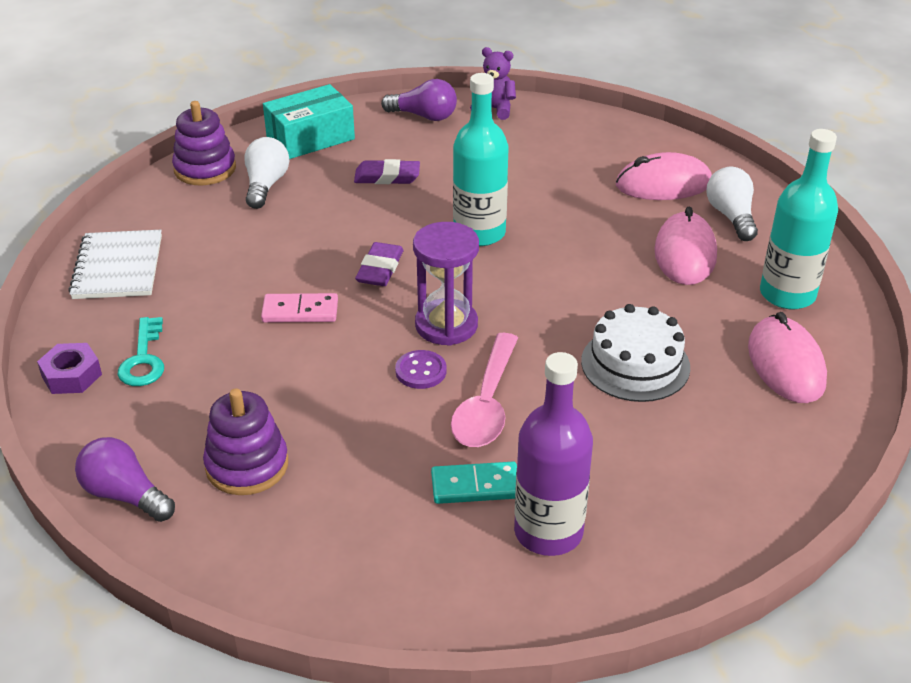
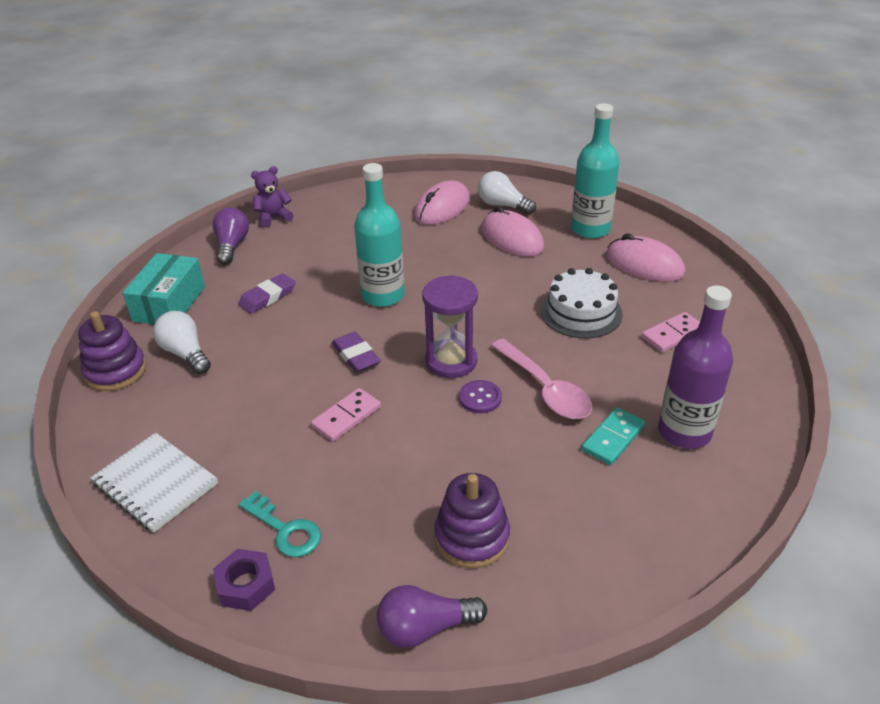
camera: 45 degrees left, 0 degrees up
purple light bulb [381,79,457,121] -> purple light bulb turned 60 degrees counterclockwise [212,207,249,265]
none -> pink domino [642,312,700,352]

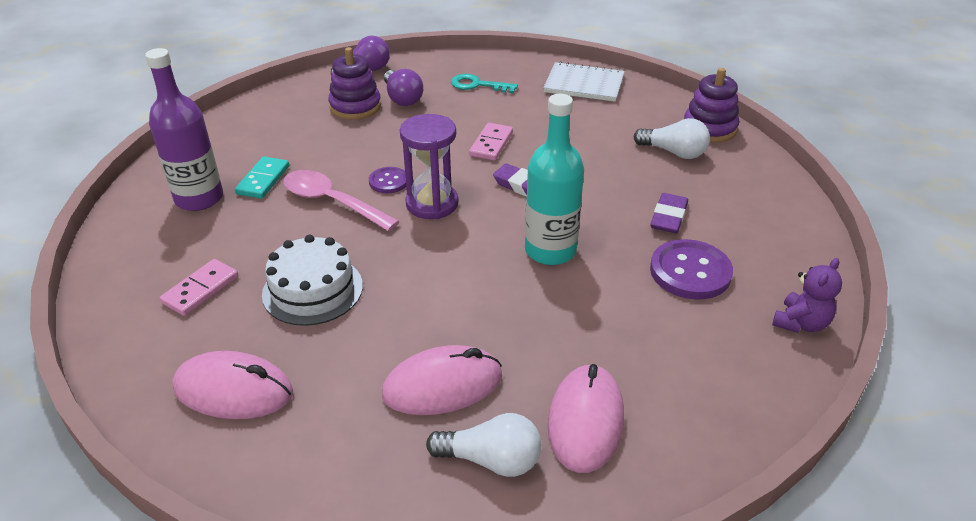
camera: 155 degrees right, 0 degrees up
turquoise box [122,253,205,325] -> none
purple light bulb [212,207,249,265] -> purple light bulb moved to [384,69,423,106]
purple nut [213,549,275,611] -> none
pink mouse [481,206,544,257] -> pink mouse turned 45 degrees counterclockwise [382,345,502,415]
turquoise bottle [571,103,619,239] -> none
none -> purple button [650,239,733,300]

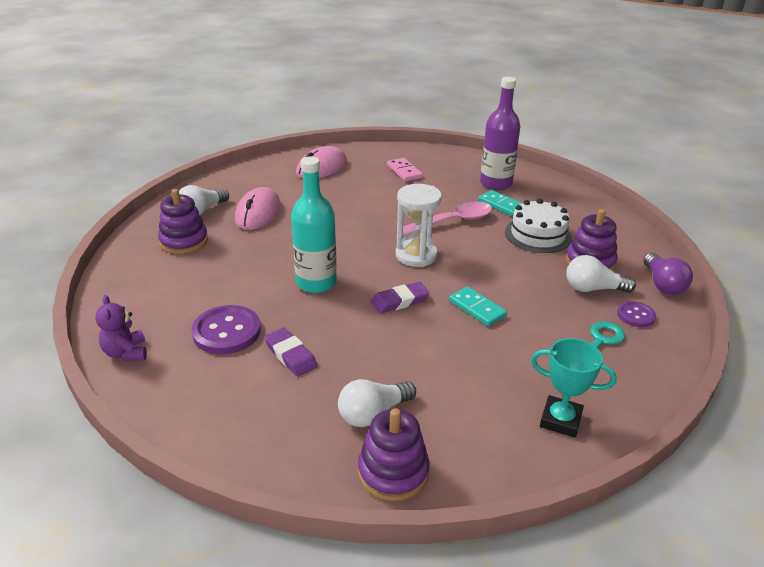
camera: 120 degrees right, 5 degrees down
white cake [262,235,363,326] -> white cake moved to [505,199,572,253]
purple button [369,167,406,193] -> purple button moved to [617,301,656,327]
purple light bulb [384,69,423,106] -> white light bulb [566,255,636,293]
purple hourglass [400,114,458,219] -> white hourglass [396,184,442,267]
pink domino [469,123,513,161] -> turquoise domino [449,286,507,326]
white notebook [543,61,625,102] -> turquoise trophy [531,338,617,438]
pink mouse [548,364,624,473] -> purple stacking toy [158,189,208,254]

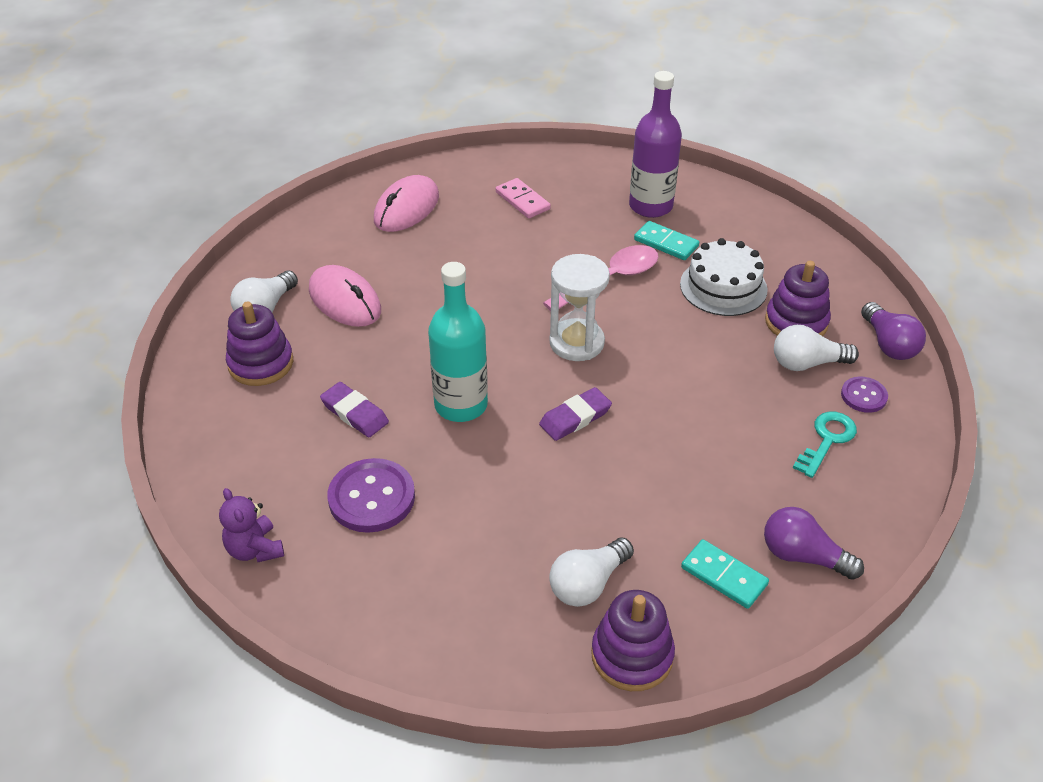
camera: 10 degrees left, 10 degrees up
pink mouse [235,187,281,230] -> pink mouse turned 45 degrees counterclockwise [309,265,381,327]
purple eraser [264,328,318,377] -> purple eraser moved to [320,382,389,437]
turquoise domino [449,286,507,326] -> turquoise domino moved to [681,539,769,609]
turquoise trophy [531,338,617,438] -> purple light bulb [764,507,864,580]

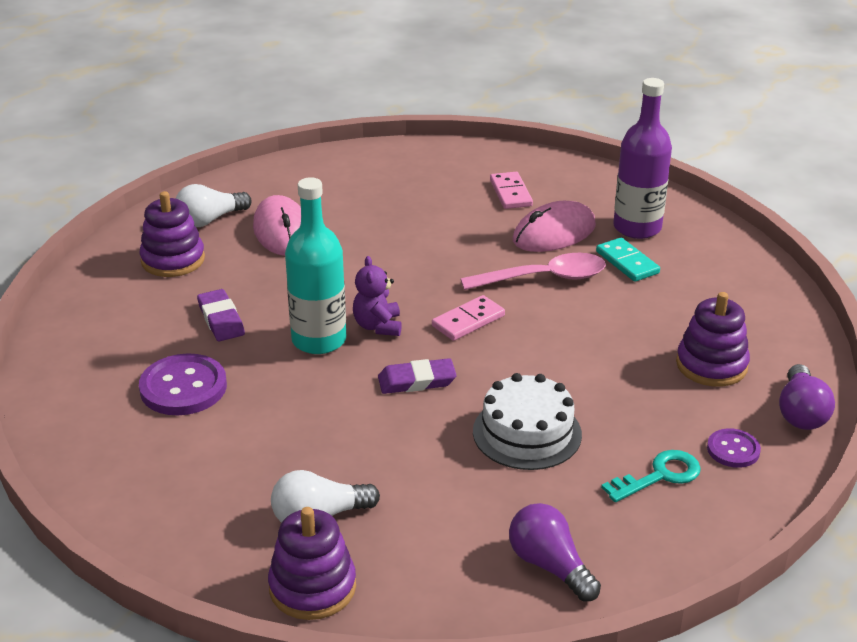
camera: 25 degrees right, 10 degrees down
purple teddy bear [219,488,284,562] -> purple teddy bear moved to [353,256,402,336]
pink mouse [374,175,439,232] -> pink mouse moved to [513,201,596,252]
white hourglass [549,254,610,361] -> pink domino [432,295,505,341]
white cake [680,238,768,316] -> white cake moved to [473,373,582,470]
turquoise domino [681,539,769,609] -> none
white light bulb [774,325,859,371] -> none

